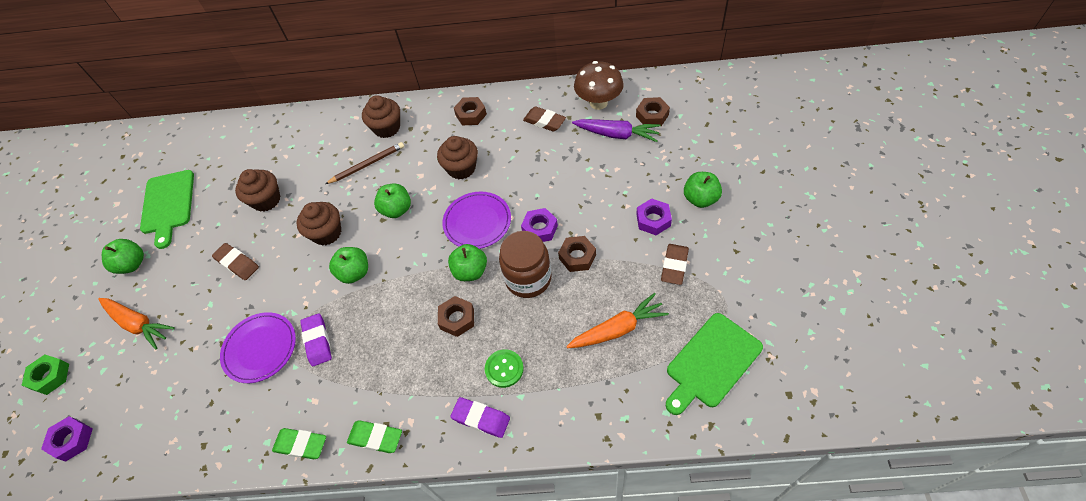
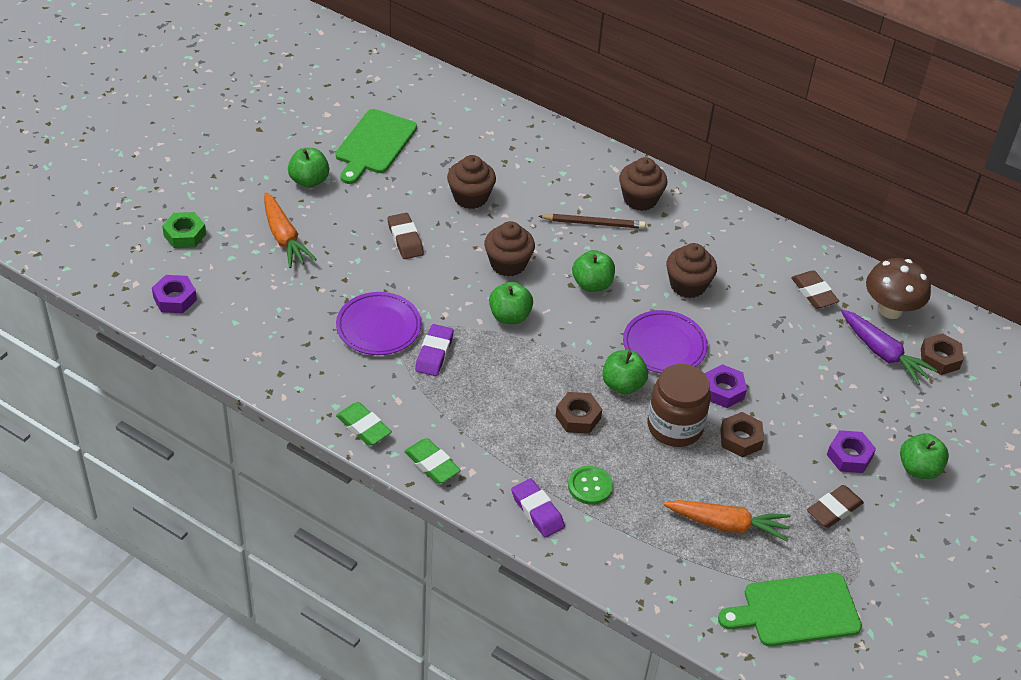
camera: 25 degrees right, 10 degrees down
brown nut [454,97,487,125] -> none

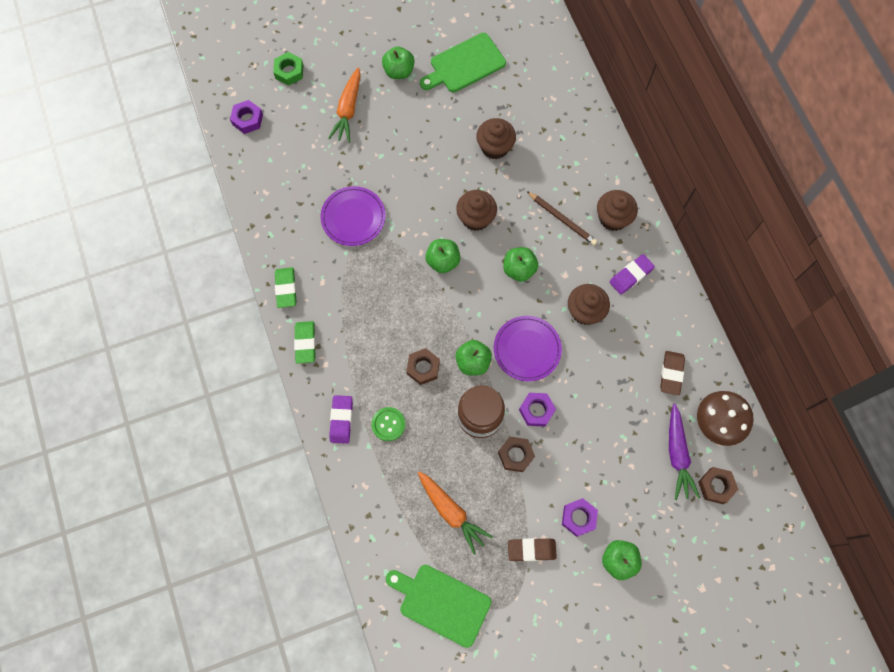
camera: 40 degrees right, 25 degrees up
brown eraser [388,213,424,259] -> none
purple eraser [415,324,454,376] -> purple eraser moved to [610,254,655,295]

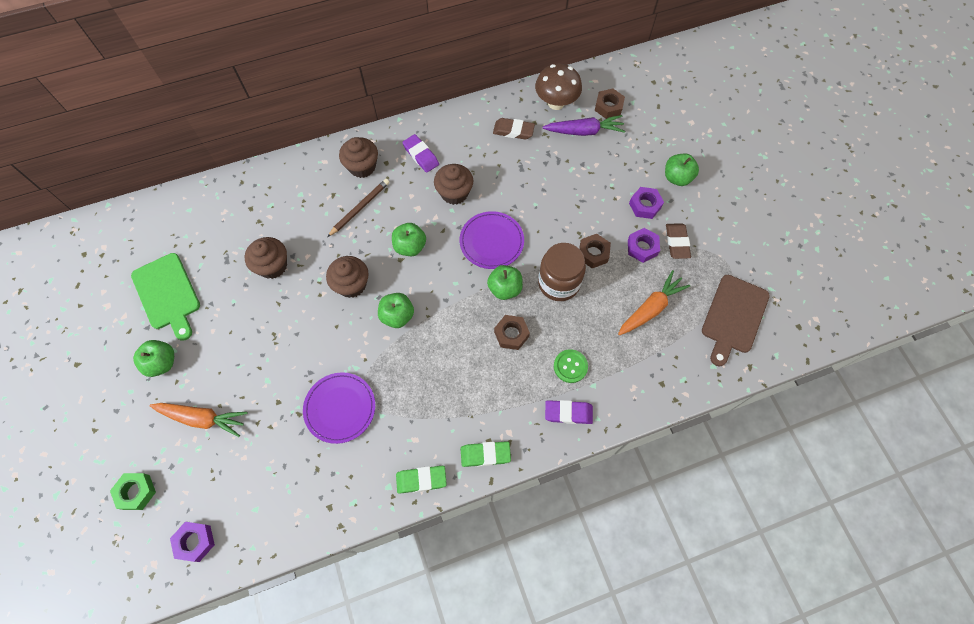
camera: 90 degrees left, 5 degrees down
green cutting board [386,565,491,648] -> brown cutting board [702,275,770,367]
purple nut [519,393,556,427] -> purple nut moved to [628,228,660,263]

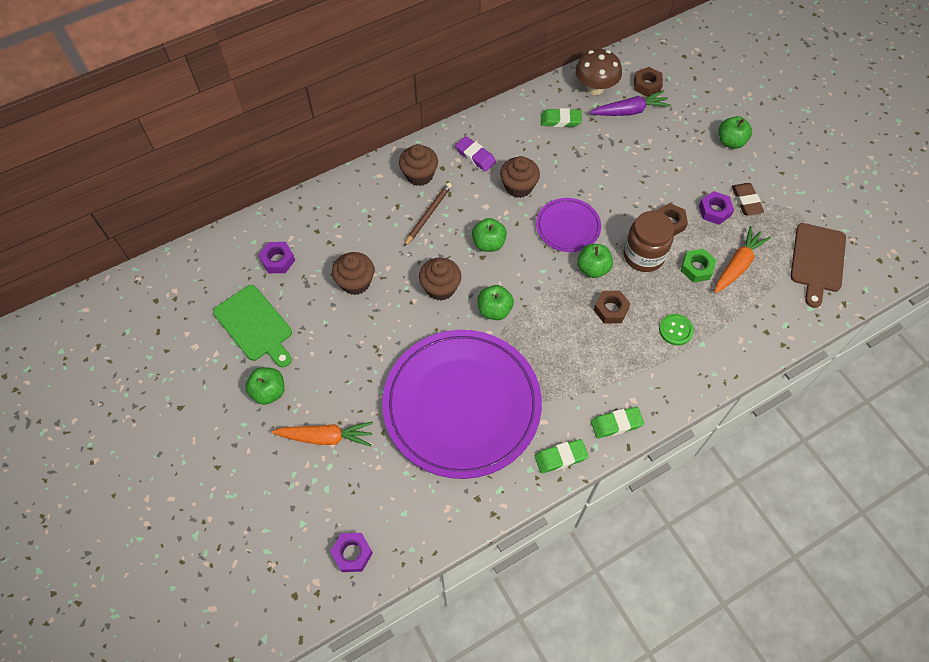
camera: 10 degrees left, 5 degrees down
green nut [110,473,156,510] -> green nut moved to [681,249,716,282]
purple plate [303,372,375,444] -> purple plate [382,330,542,479], size x2.18
brown eraser [493,118,535,140] -> green eraser [541,108,582,127]
purple eraser [545,400,593,424] -> none
purple nut [629,187,664,219] -> purple nut moved to [259,242,295,273]

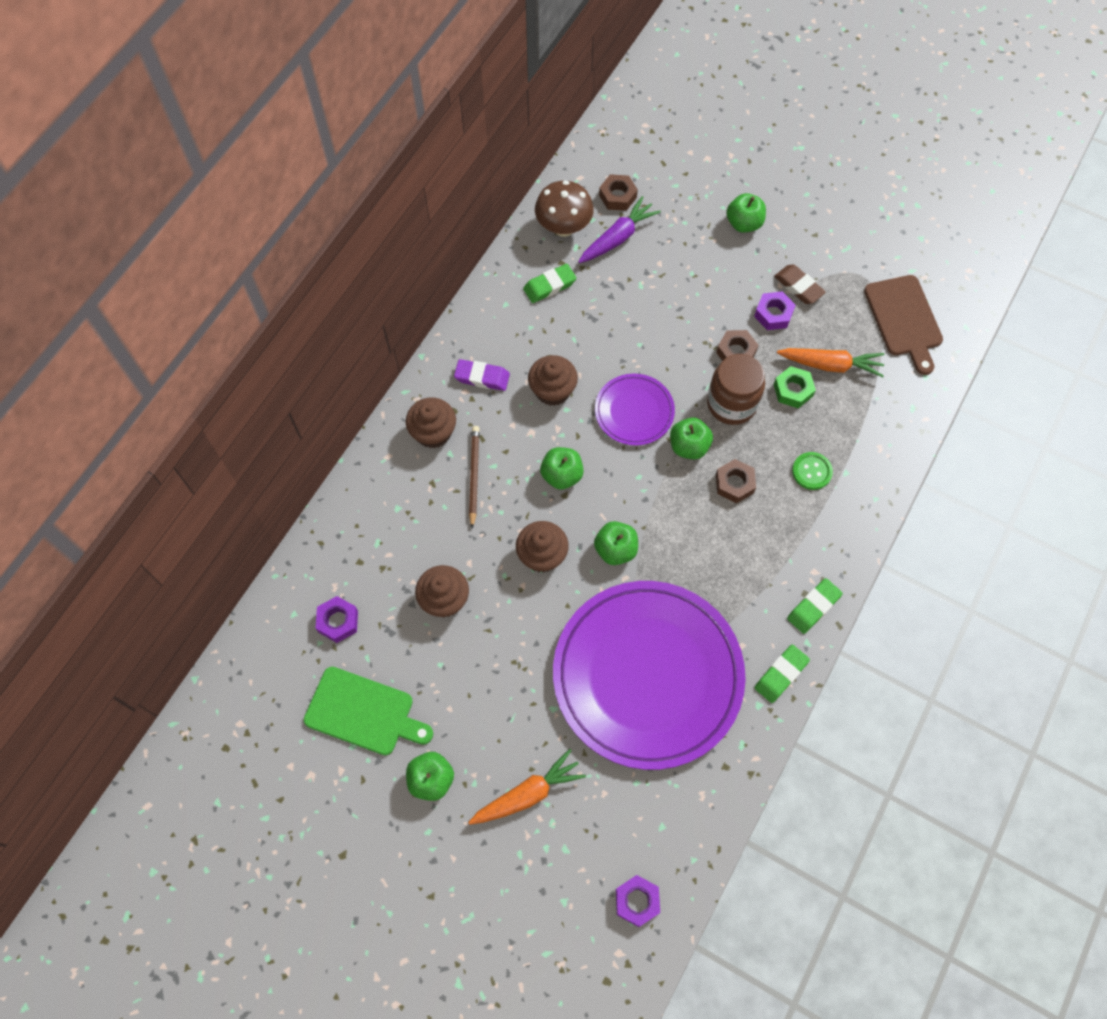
camera: 30 degrees left, 5 degrees up
orange carrot [715,226,771,293] -> orange carrot turned 90 degrees clockwise [777,348,884,377]

